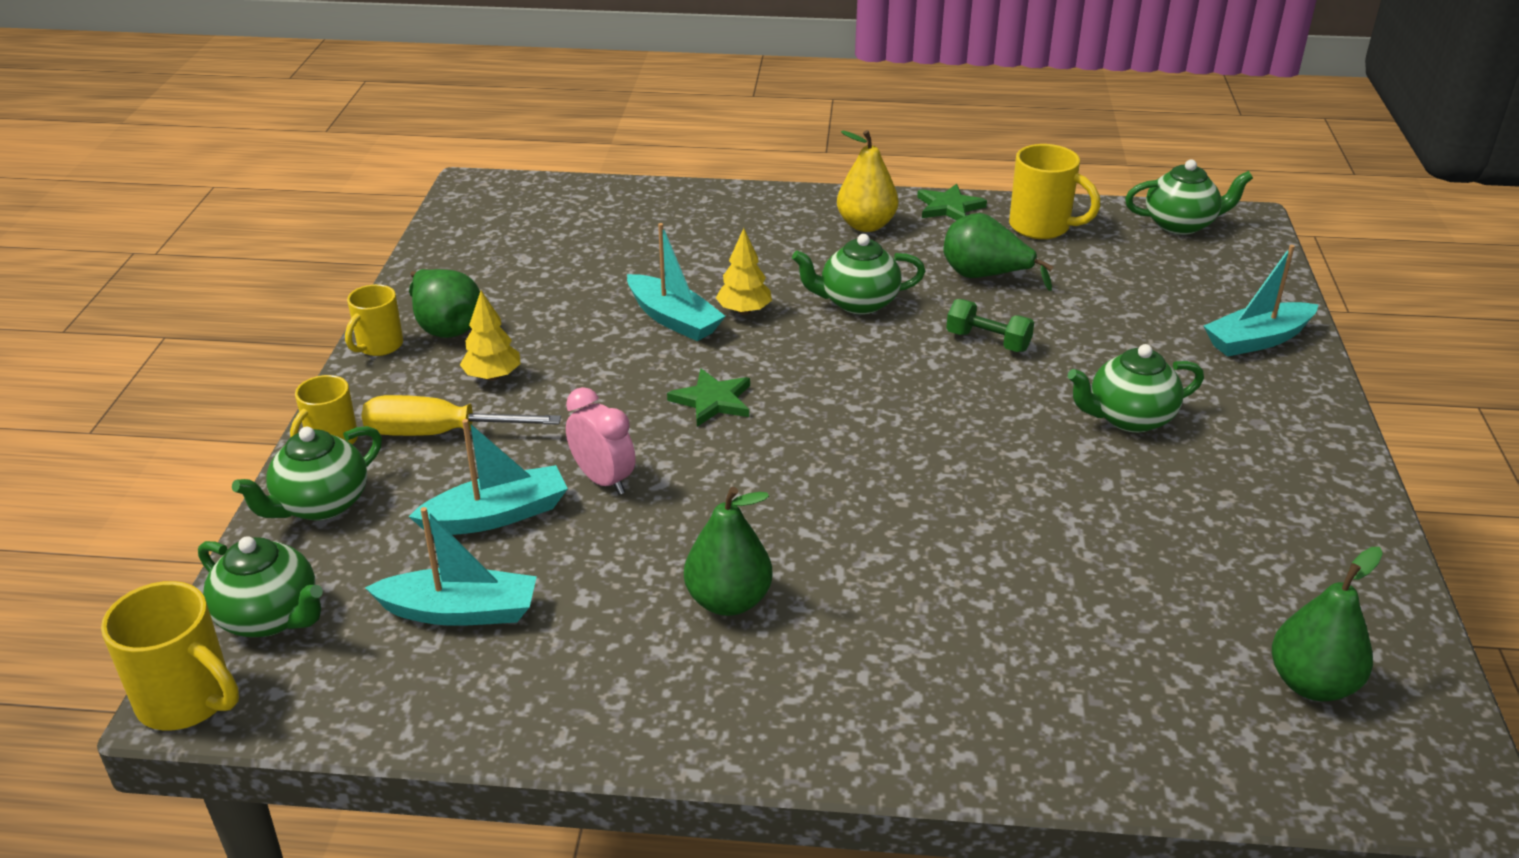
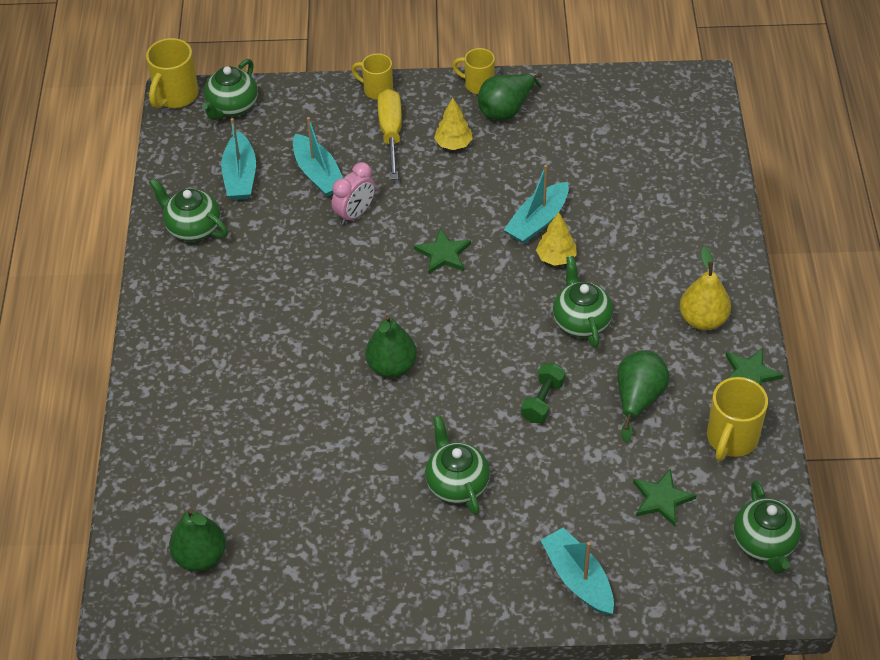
camera: 85 degrees right, 15 degrees up
green teapot [232,426,382,521] -> green teapot moved to [149,178,228,242]
green pear [684,487,772,616] -> green pear moved to [365,315,417,378]
none -> green star [633,469,696,526]

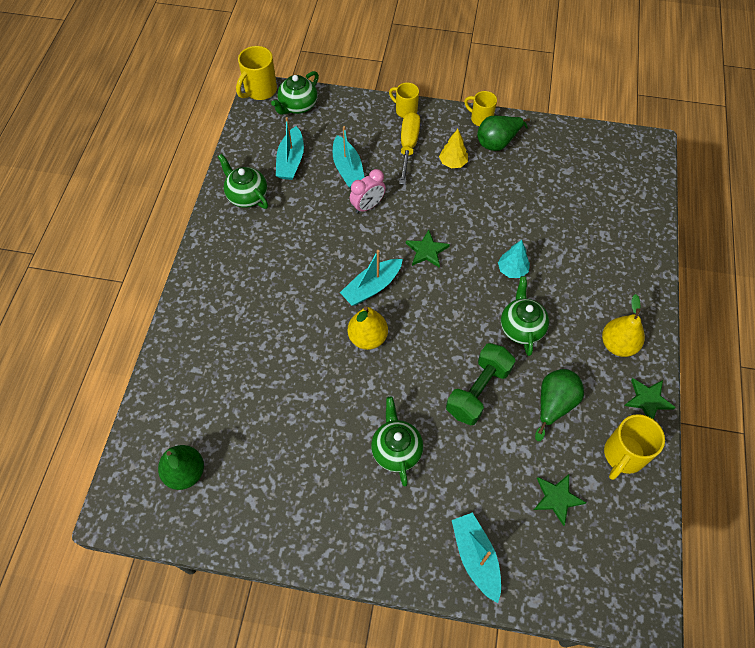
camera: 10 degrees right, 10 degrees up
green pear [365,315,417,378] -> yellow pear [348,306,388,350]
turquoise boat [504,165,569,244] -> turquoise boat moved to [340,250,403,306]
green dumbbell [521,363,566,423] -> green dumbbell [446,343,515,425], size x1.64
yellow tree [536,212,577,266] -> turquoise tree [498,240,530,278]
green teapot [733,480,801,574] -> none

